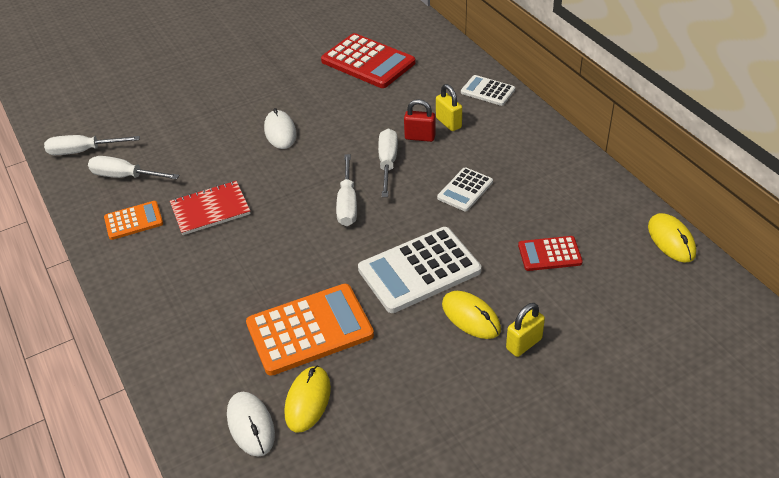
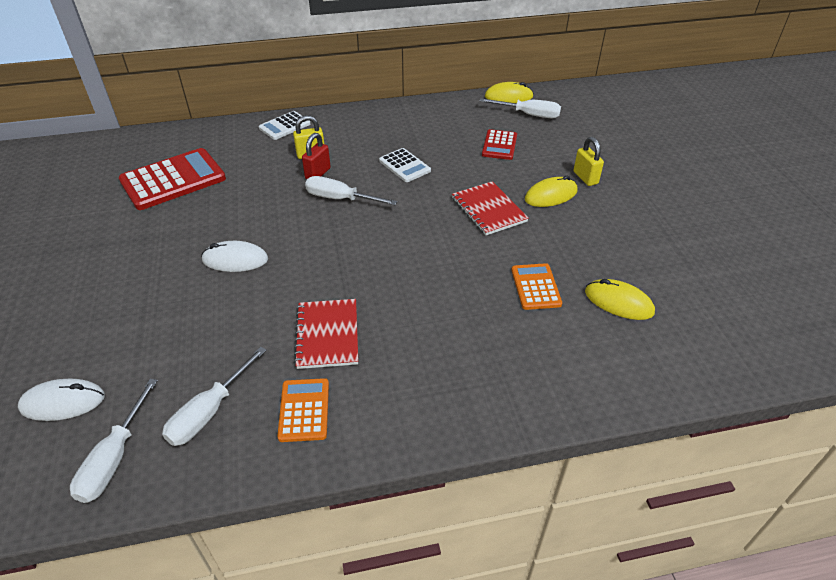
camera: 75 degrees left, 0 degrees up
white mouse [227,392,275,457] -> white mouse moved to [18,379,105,421]
orange calculator [246,284,374,376] -> orange calculator [511,263,562,310], size x0.54
white screwdriver [336,154,357,226] -> white screwdriver moved to [480,98,561,118]
white calculator [358,227,481,313] -> red notebook [452,181,529,235]

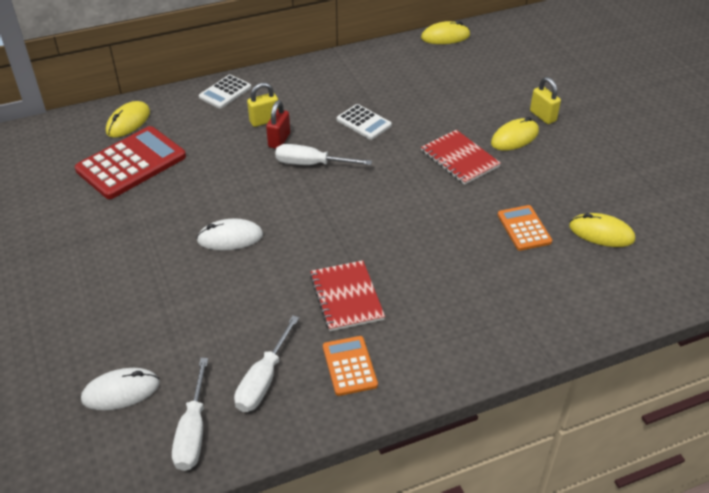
camera: 10 degrees left, 0 degrees up
white screwdriver [480,98,561,118] -> none
red calculator [482,129,517,160] -> none
none -> yellow mouse [106,101,150,138]

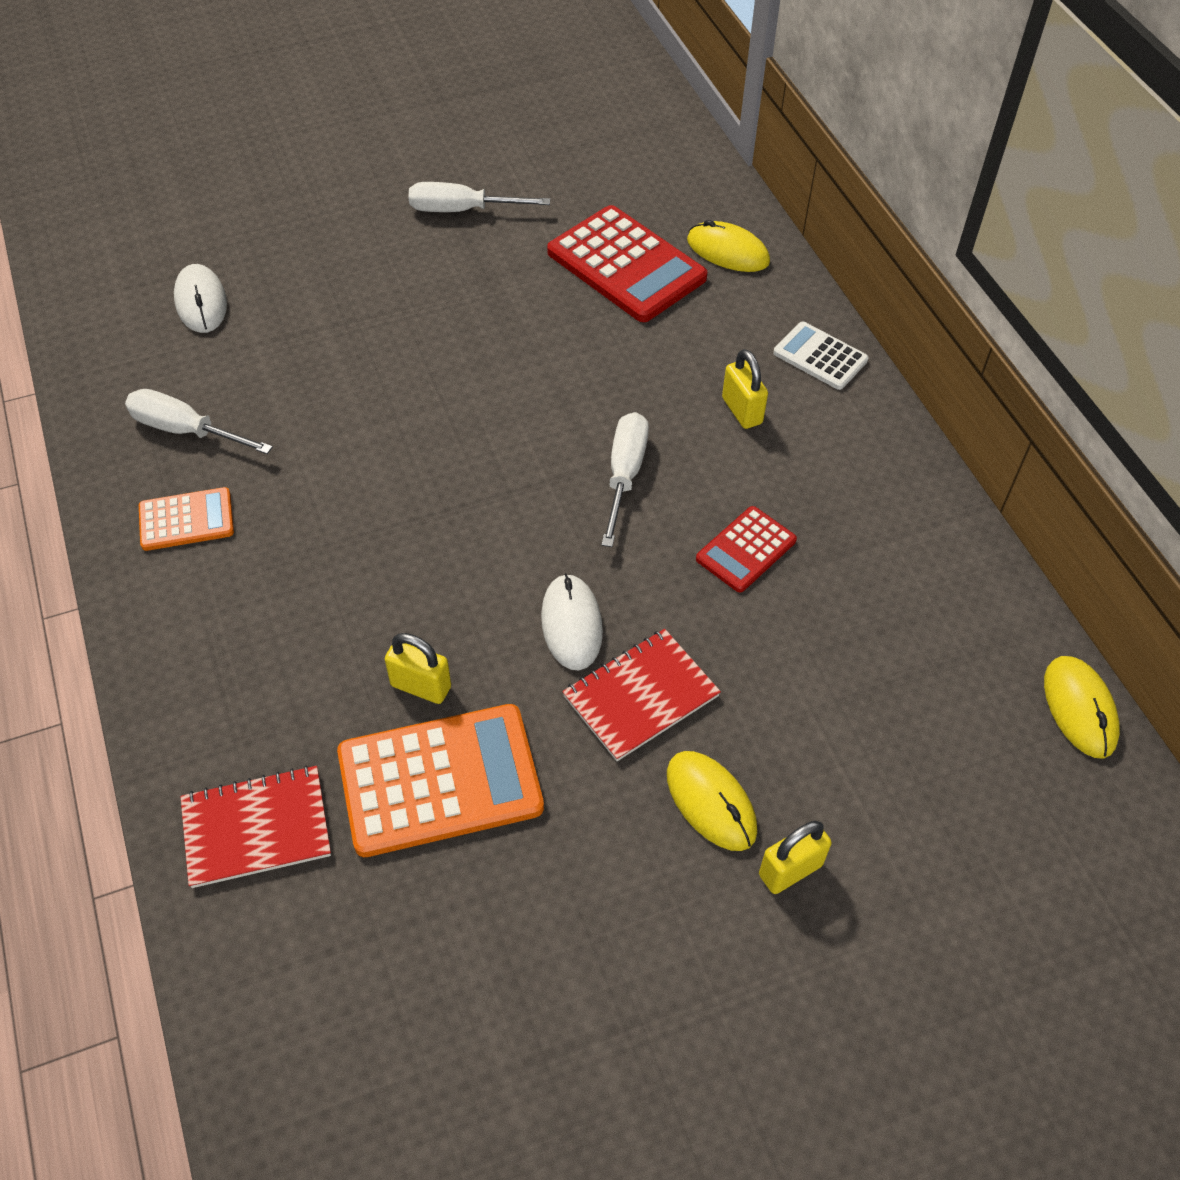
camera: 90 degrees right, 10 degrees up
white screwdriver [172,358,208,471] -> white screwdriver moved to [408,182,550,212]
white mouse [196,218,263,250] -> white mouse moved to [541,573,603,671]
red padlock [266,100,290,149] -> none
red notebook [310,260,385,331] -> red notebook moved to [180,765,331,888]
white calculator [337,104,392,140] -> red calculator [696,506,797,592]
orange calculator [498,205,552,251] -> orange calculator [337,704,544,857], size x1.84
yellow mouse [569,213,635,247] -> none
none -> yellow padlock [385,633,451,704]

